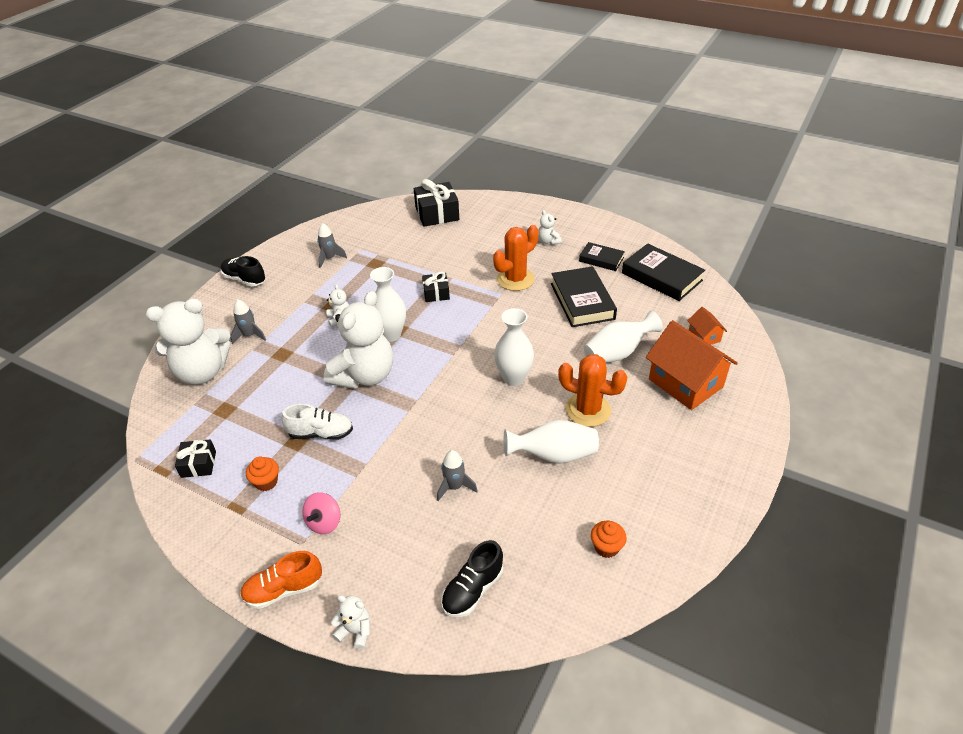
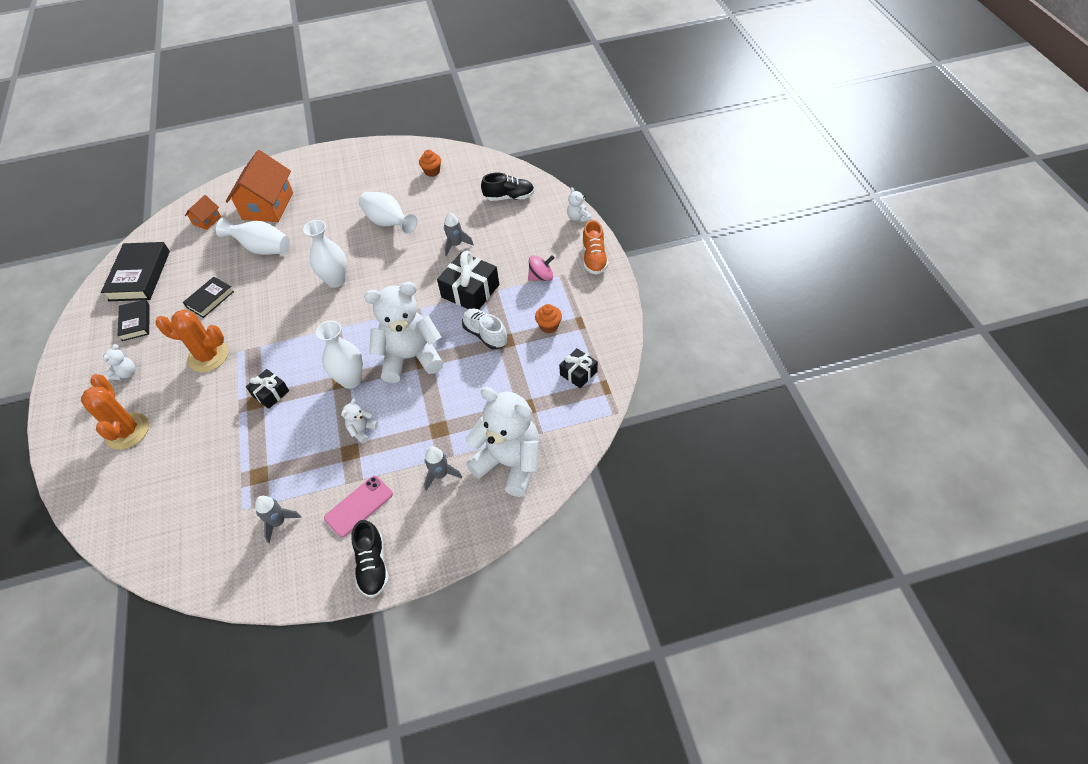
camera: 130 degrees left, 10 degrees up
orange shoe [240,551,322,609] -> orange shoe turned 60 degrees clockwise [582,220,608,275]
black gift [414,179,459,227] -> black gift moved to [437,251,499,310]
black book [551,266,617,327] -> black book [183,277,234,318], size x0.59
orange cactus [558,354,627,427] -> orange cactus moved to [81,374,149,449]
none -> pink phone [324,476,393,537]

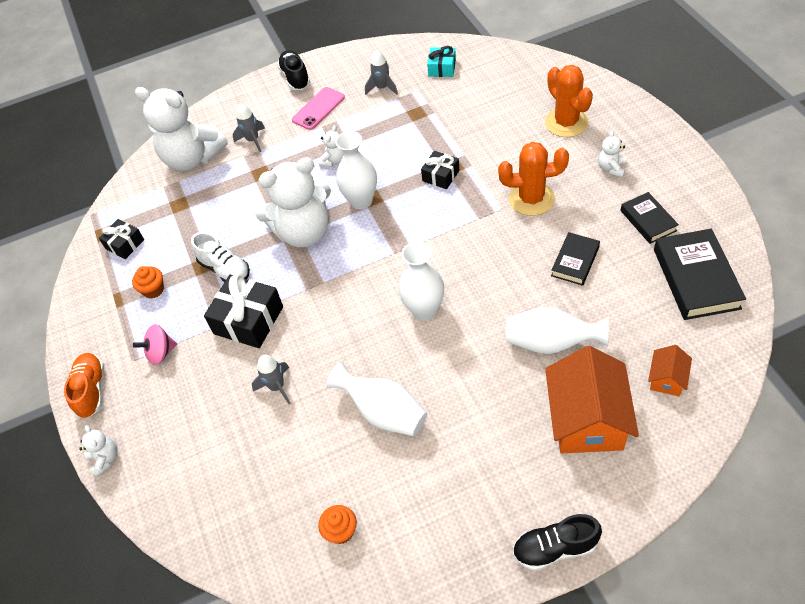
camera: 175 degrees right, 0 degrees up
black shoe [481,173,534,201] -> black shoe moved to [513,514,602,571]
none -> turquoise gift [427,46,456,77]

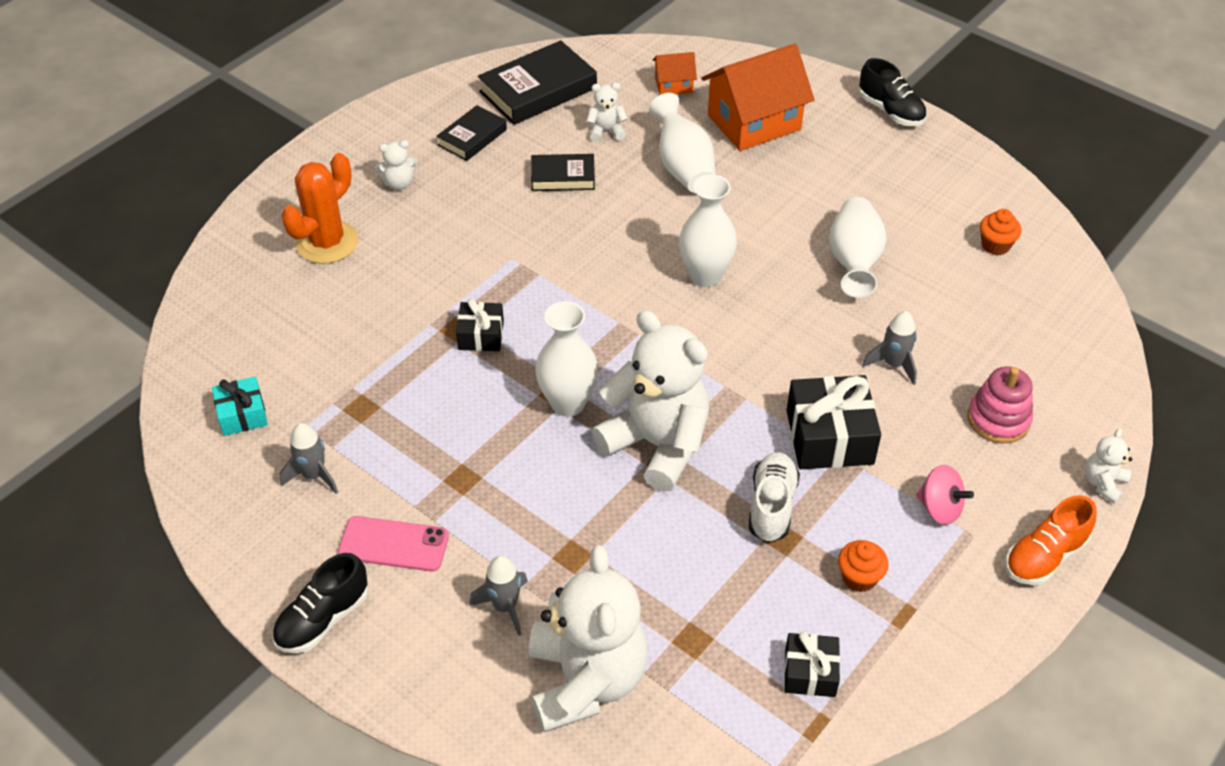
camera: 125 degrees left, 5 degrees down
white teddy bear [319,125,344,167] -> white teddy bear moved to [586,82,628,142]
orange cactus [498,142,569,216] -> none
none -> pink stacking toy [967,366,1033,443]

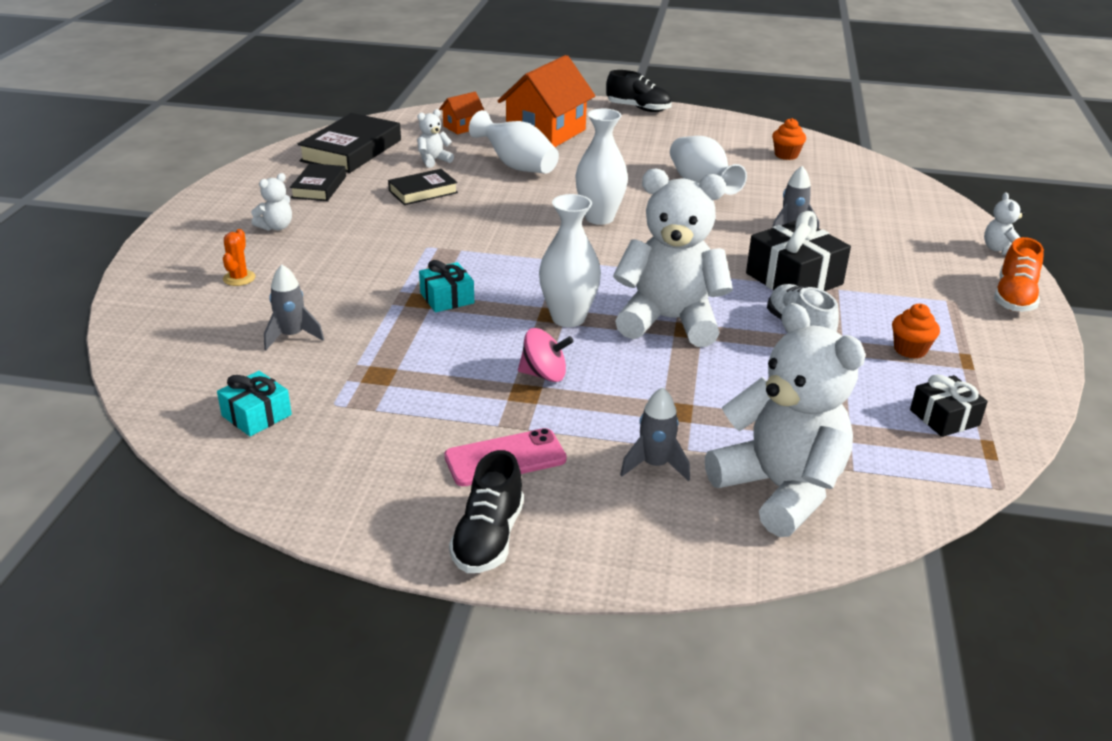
camera: 30 degrees left, 15 degrees down
grey rocket [280,423,338,494] -> grey rocket moved to [264,265,324,350]
orange cactus [281,153,358,264] -> orange cactus [223,229,256,286], size x0.49
black gift [456,298,504,351] -> turquoise gift [419,260,474,312]
pink spinning top [916,465,974,525] -> pink spinning top moved to [518,328,574,382]
pink stacking toy [967,366,1033,443] -> none

